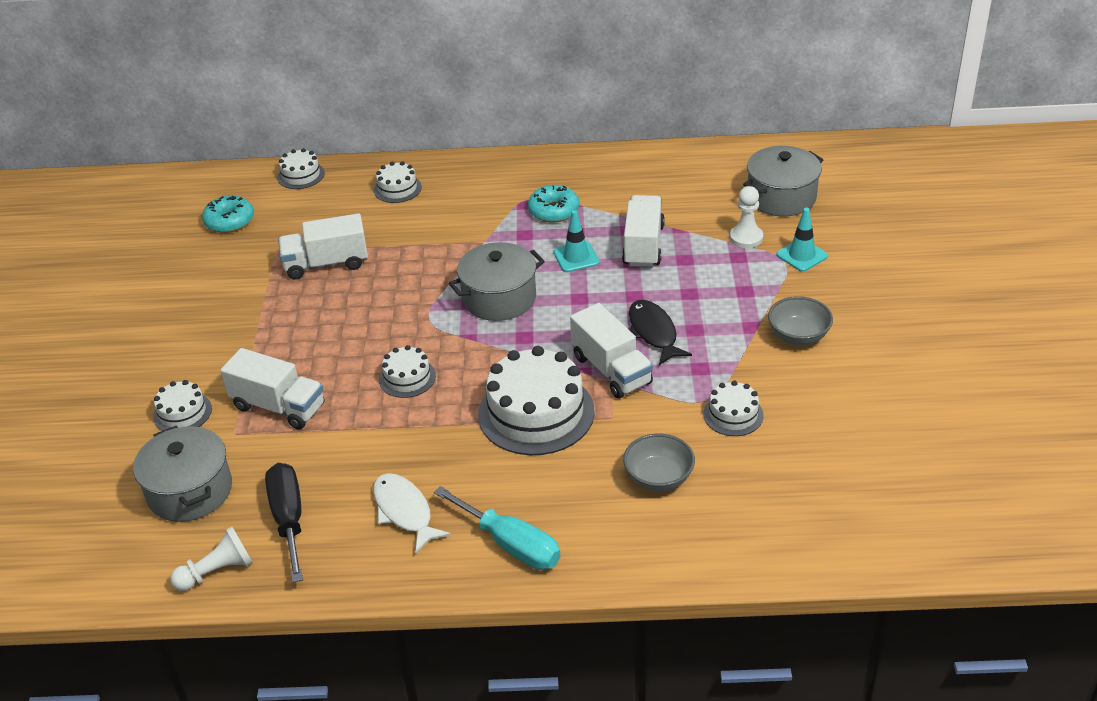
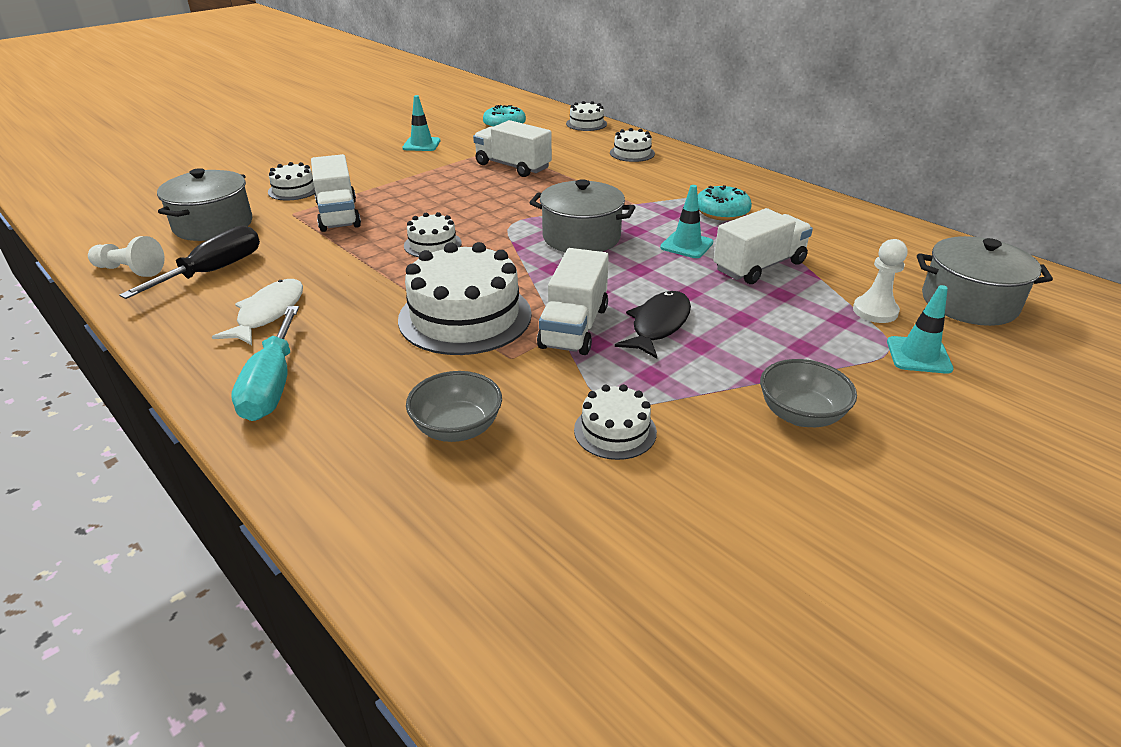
camera: 45 degrees right, 5 degrees down
none -> turquoise traffic cone [402,95,441,151]

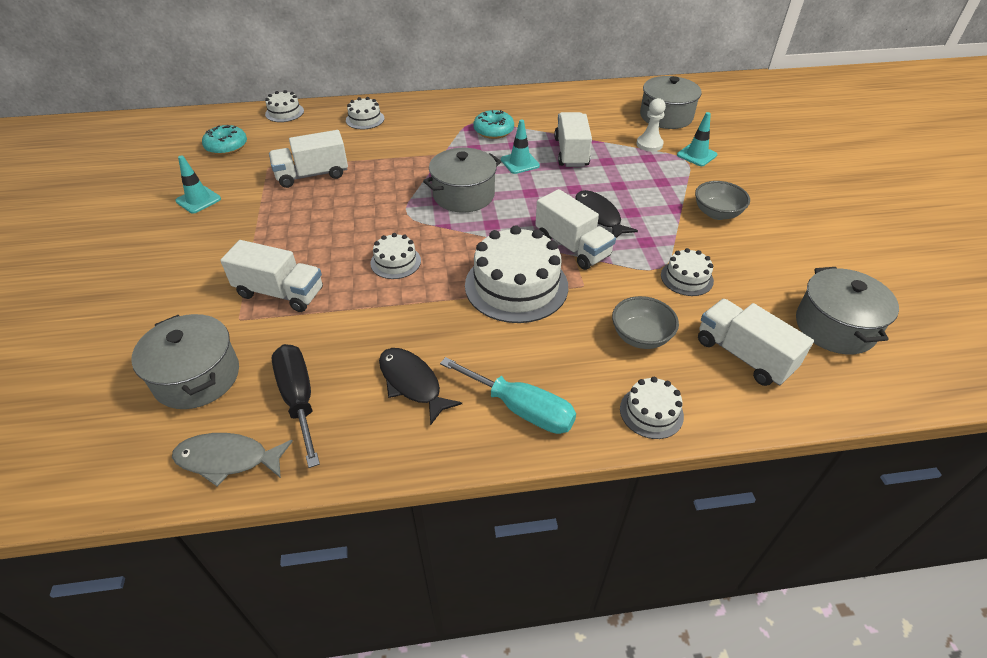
camera: 55 degrees left, 10 degrees up
white pawn [88,236,165,277] -> grey fish [172,433,293,487]
white fish [212,279,303,345] -> black fish [379,348,462,425]
white cake [268,162,315,200] -> white cake moved to [620,377,684,439]
none -> white truck [698,299,814,386]
none -> grey pot [796,267,899,355]

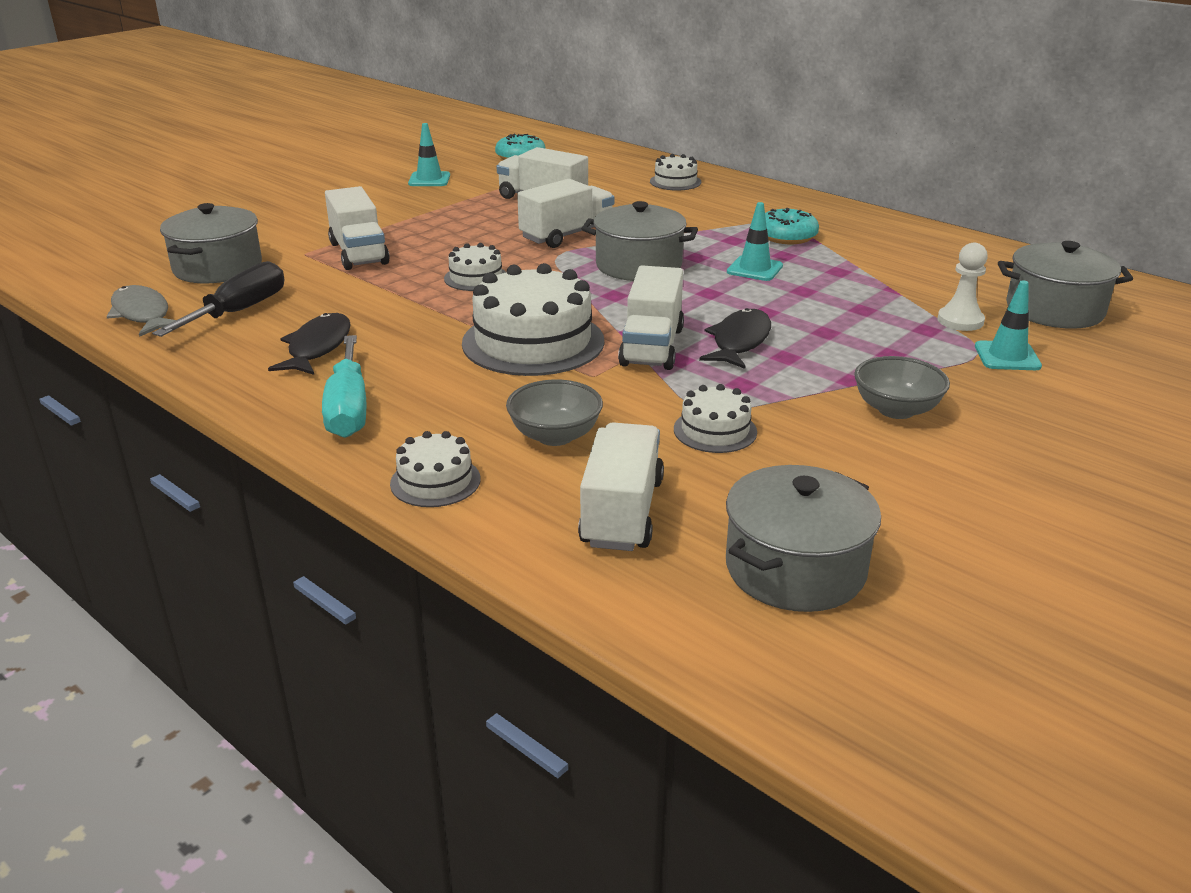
camera: 50 degrees right, 15 degrees down
white cake [265,90,304,122] -> none
white truck [554,112,592,167] -> white truck moved to [517,179,614,248]

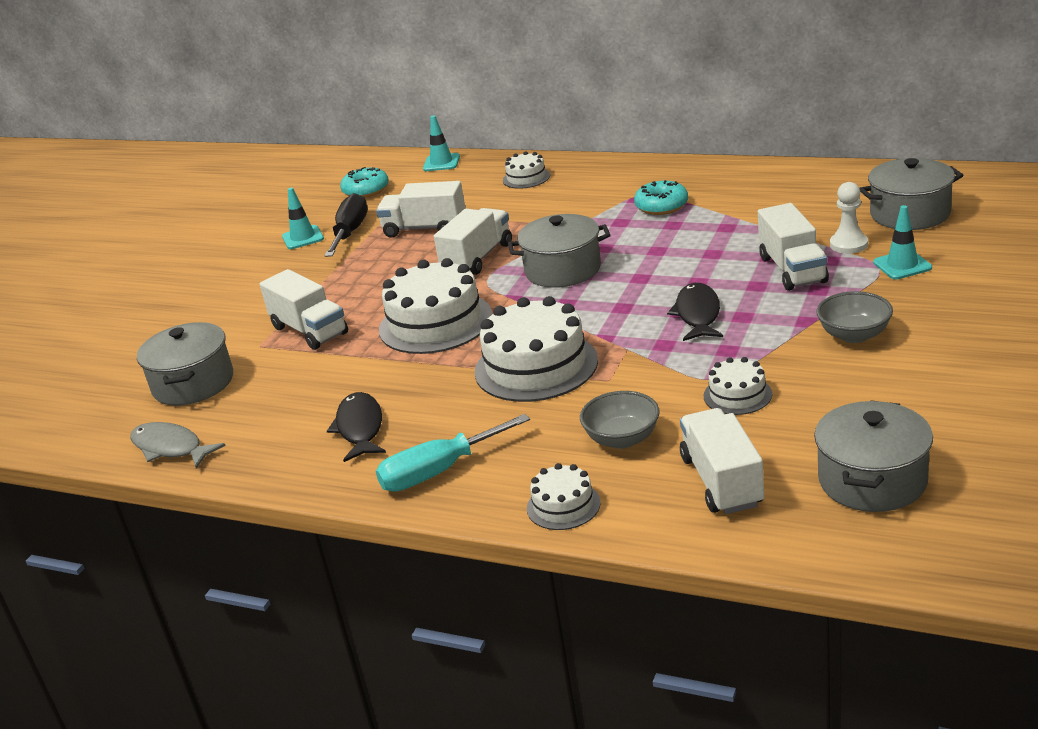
camera: 15 degrees left, 0 degrees up
black screwdriver [152,261,284,337] -> black screwdriver moved to [324,193,368,257]
turquoise screwdriver [322,335,366,438] -> turquoise screwdriver turned 90 degrees clockwise [376,414,530,492]
white cake [444,243,506,291] -> white cake [379,258,492,354], size x1.98
white truck [618,265,684,370] -> white truck moved to [758,203,829,291]
turquoise traffic cone [727,202,783,281] -> turquoise traffic cone moved to [423,115,460,171]

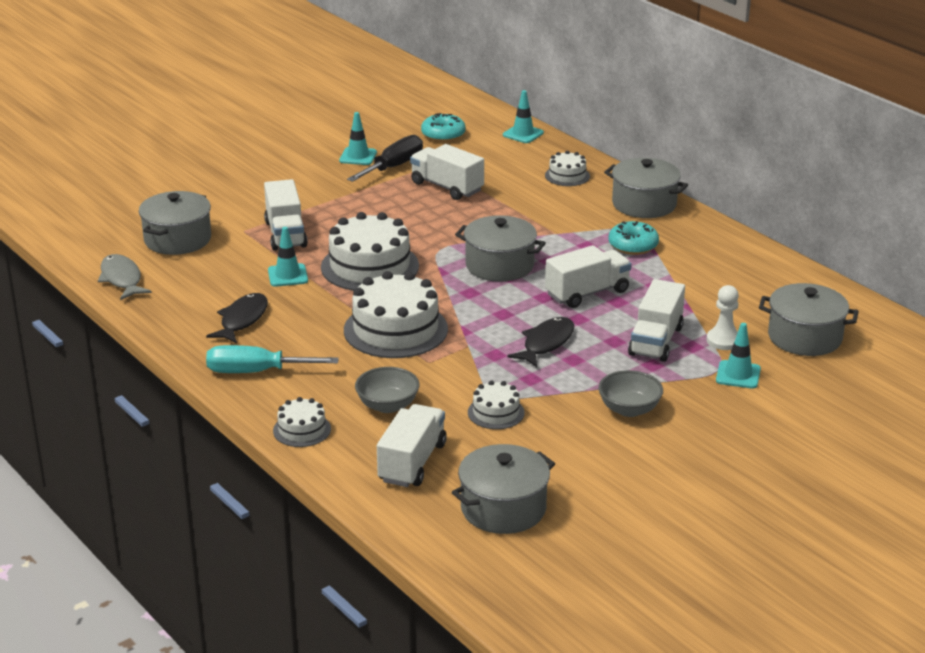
camera: 25 degrees right, 0 degrees up
white truck [434,208,512,275] -> white truck moved to [545,245,632,308]
none -> turquoise traffic cone [268,227,308,287]
none -> grey pot [604,158,688,218]

